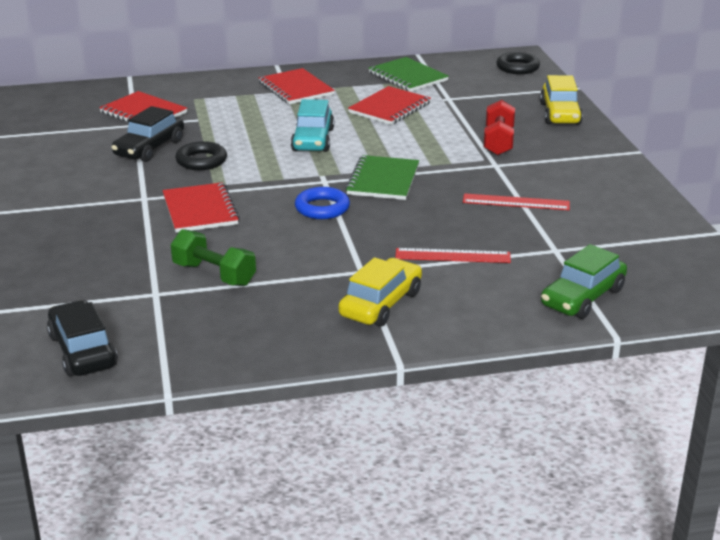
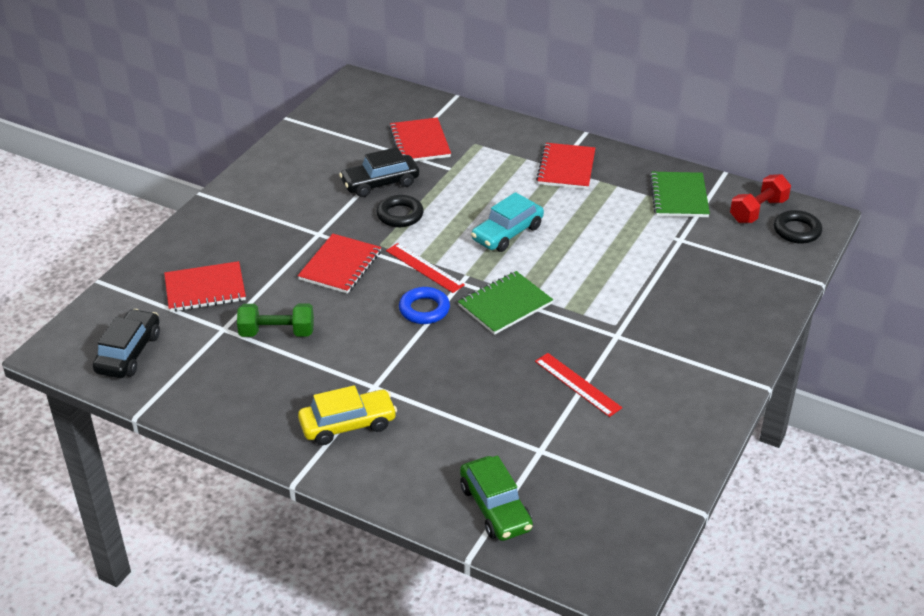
camera: 40 degrees right, 10 degrees up
green dumbbell [171,229,256,286] -> green dumbbell turned 75 degrees counterclockwise [237,304,314,337]
red notebook [348,86,431,125] -> red notebook moved to [164,261,246,312]
red ruler [395,248,511,263] -> red ruler moved to [386,243,465,293]
red dumbbell [484,100,515,156] -> red dumbbell moved to [730,174,791,223]
yellow car [540,75,583,124] -> none
green car [541,244,627,319] -> green car turned 105 degrees counterclockwise [460,456,533,541]

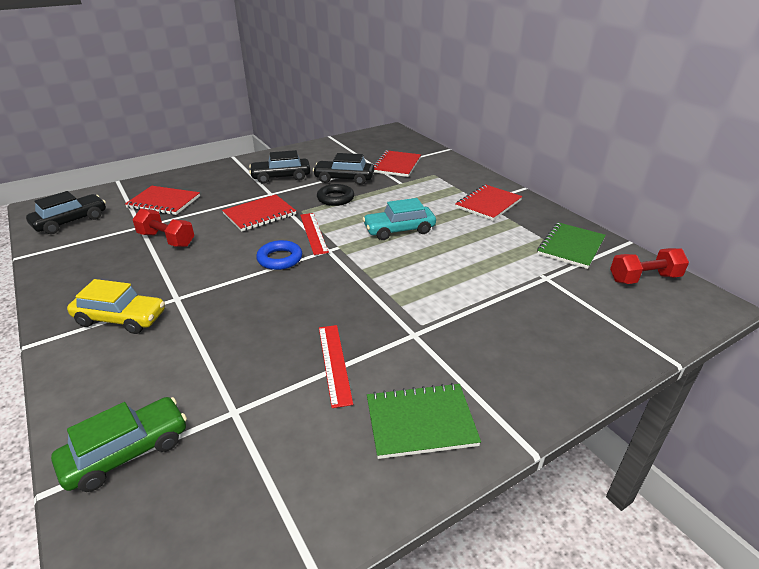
camera: 30 degrees right, 5 degrees down
green dumbbell [237,304,314,337] -> red dumbbell [132,208,194,247]
green notebook [458,271,553,335] -> green notebook moved to [367,383,481,459]
green car [460,456,533,541] -> green car turned 135 degrees counterclockwise [51,397,187,492]
black ring [774,210,822,244] -> none
none -> black car [249,150,310,184]

